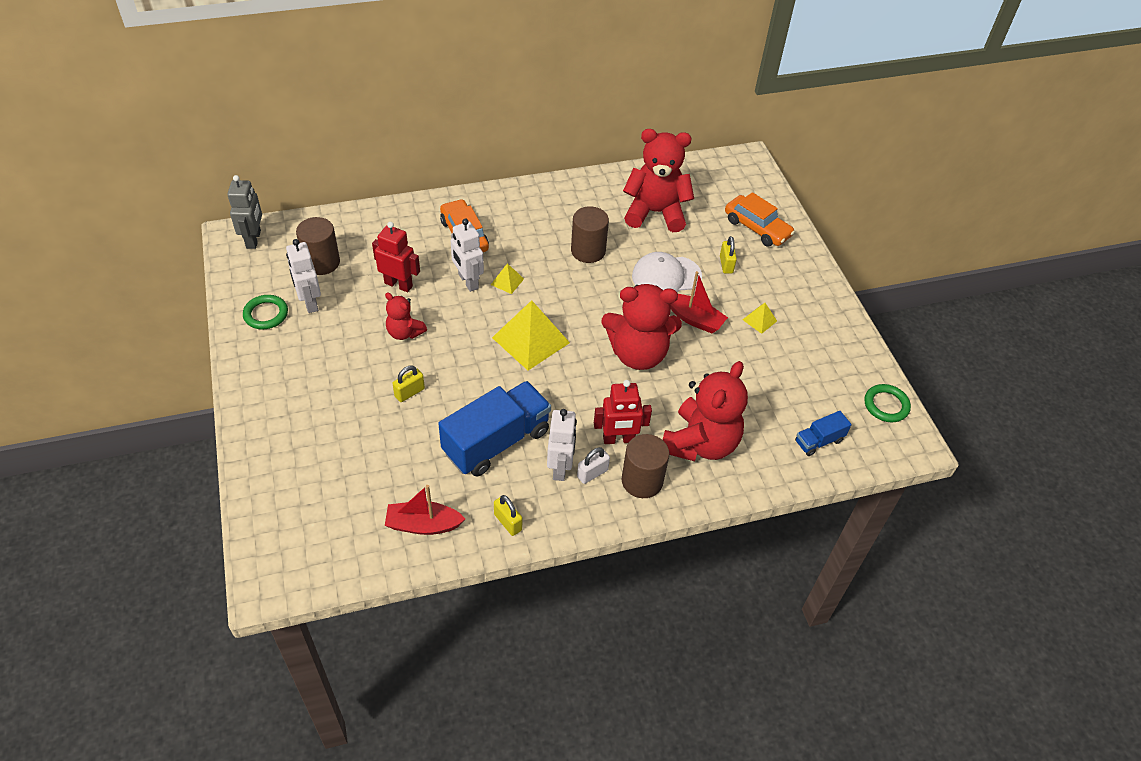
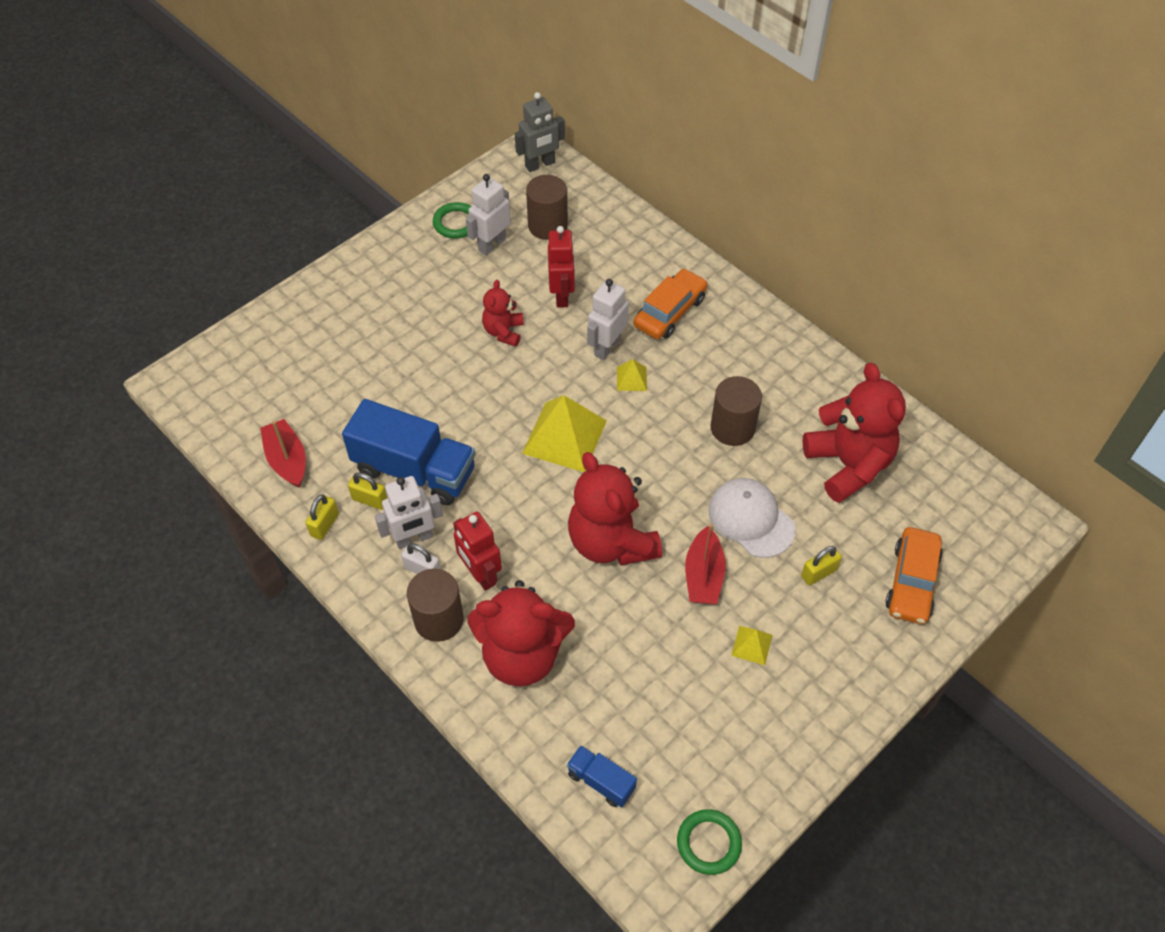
camera: 65 degrees right, 5 degrees up
yellow padlock [392,365,425,402] -> yellow padlock moved to [348,472,387,510]

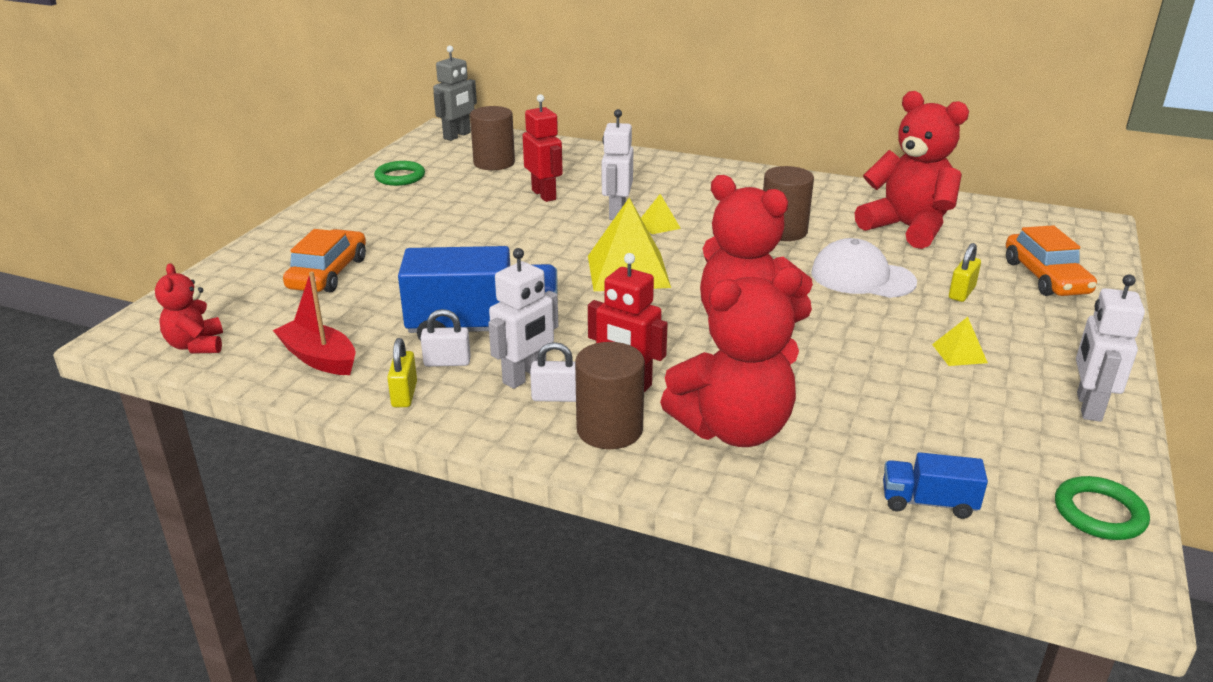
camera: 25 degrees left, 25 degrees down
yellow padlock [348,472,387,510] -> white padlock [421,309,471,367]
white robot [466,174,511,255] -> white robot moved to [1076,274,1145,422]
red teddy bear [482,280,524,347] -> red teddy bear moved to [155,263,223,354]
orange car [634,268,707,339] -> orange car moved to [283,229,366,293]
red boat [685,524,726,604] -> none

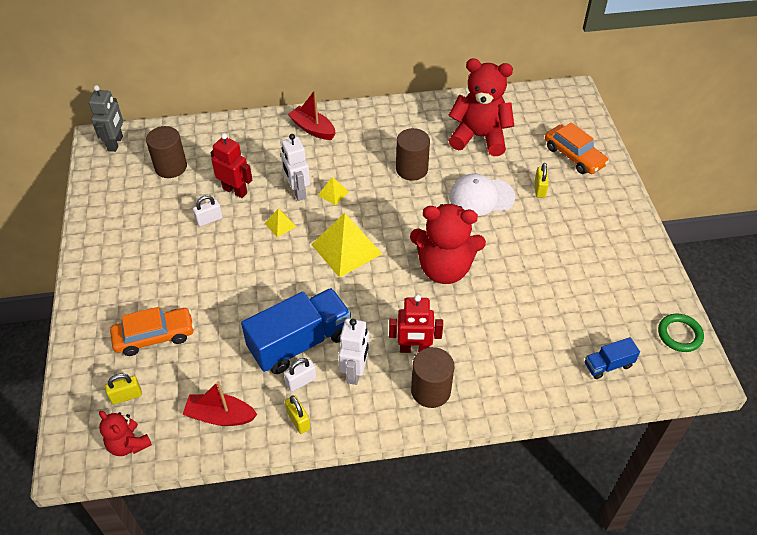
camera: 30 degrees left, 20 degrees up
orange car [283,229,366,293] -> orange car turned 90 degrees clockwise [110,307,194,356]
green ring [374,161,425,186] -> none
white padlock [530,342,576,402] -> white padlock moved to [193,195,222,227]
red teddy bear [660,267,803,447] -> none
yellow pyramid [932,317,988,366] -> yellow pyramid moved to [265,209,297,237]
white robot [1076,274,1145,422] -> none
none -> yellow padlock [105,374,142,405]
none -> red boat [288,90,336,140]

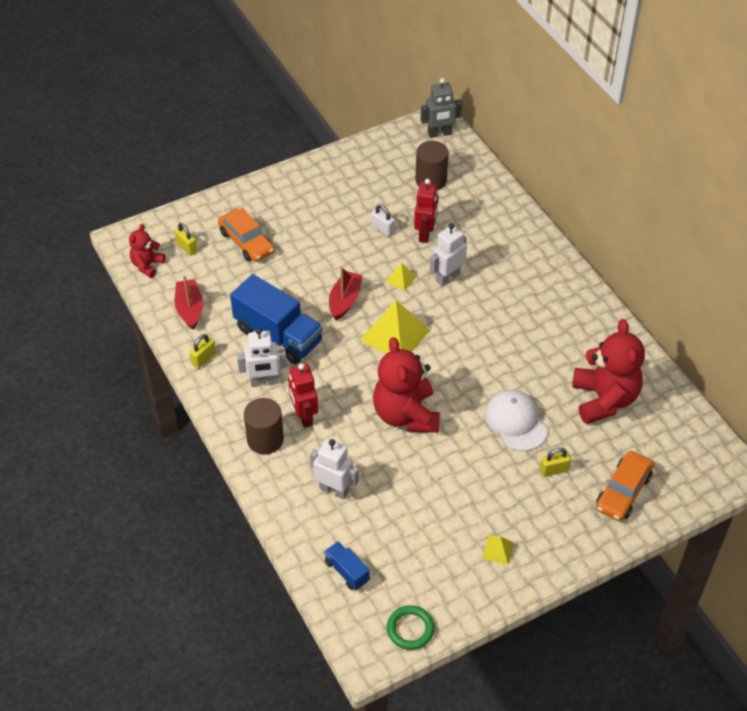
camera: 70 degrees right, 0 degrees up
white padlock [284,358,316,392] -> none
red boat [288,90,336,140] -> red boat moved to [329,266,363,320]
yellow pyramid [318,177,349,205] -> yellow pyramid moved to [482,536,514,565]
brown cylinder [396,128,430,181] -> none
none -> white robot [310,439,359,499]

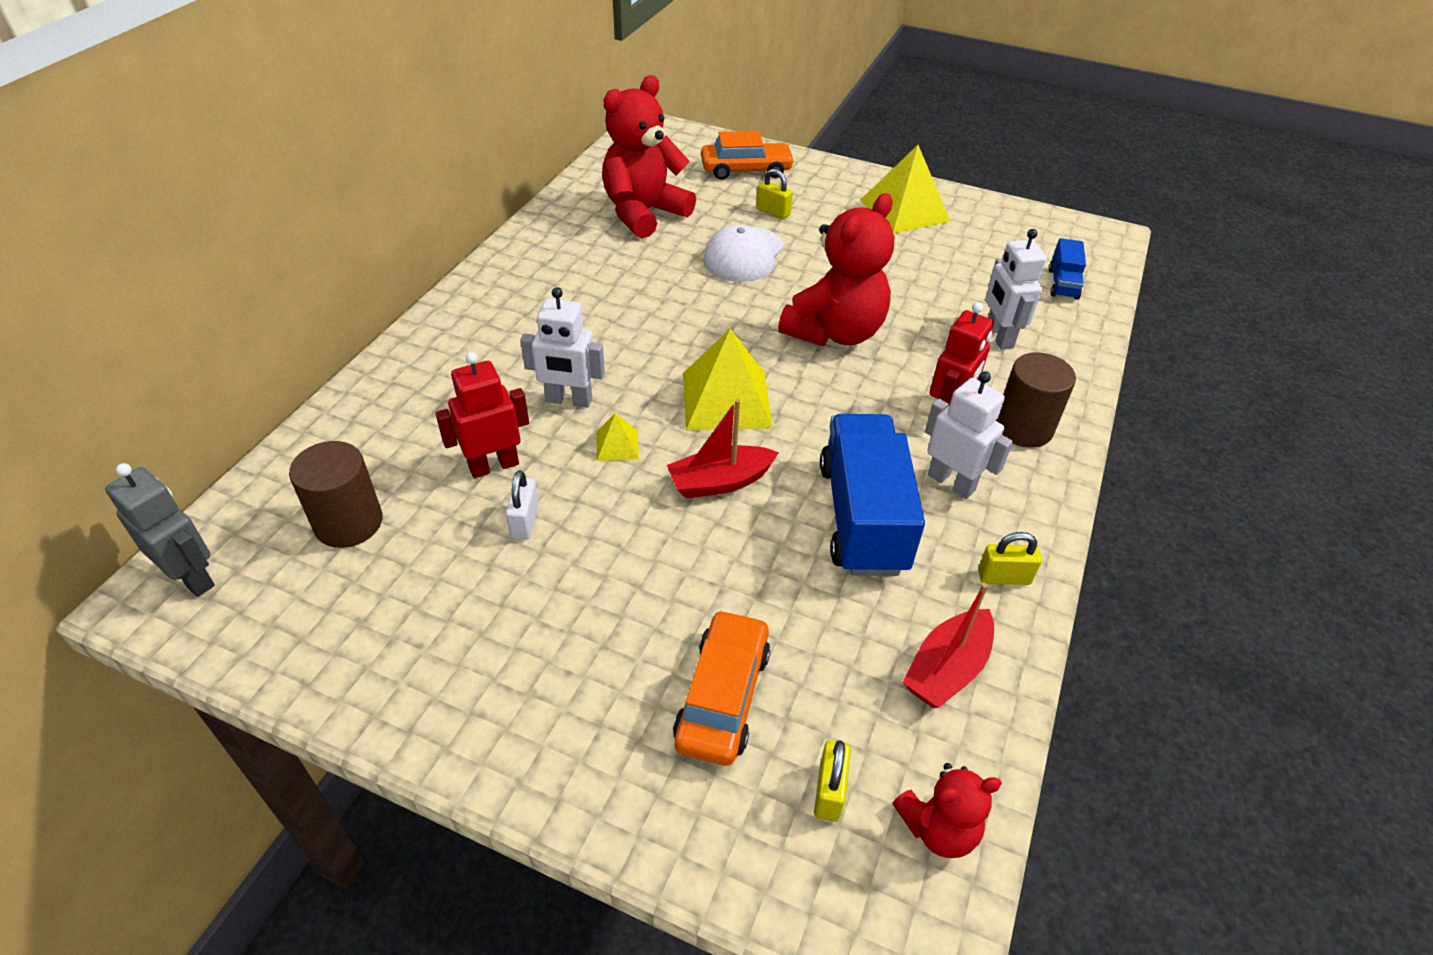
camera: 130 degrees left, 5 degrees down
green ring [387,605,434,650] -> none
yellow pyramid [482,536,514,565] -> yellow pyramid [860,145,951,234], size x2.15

